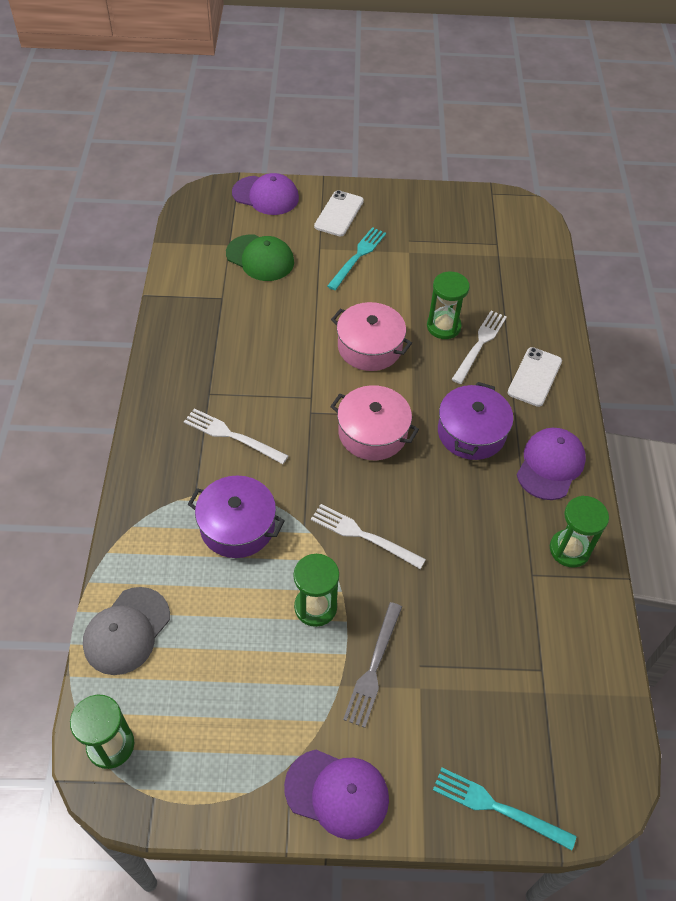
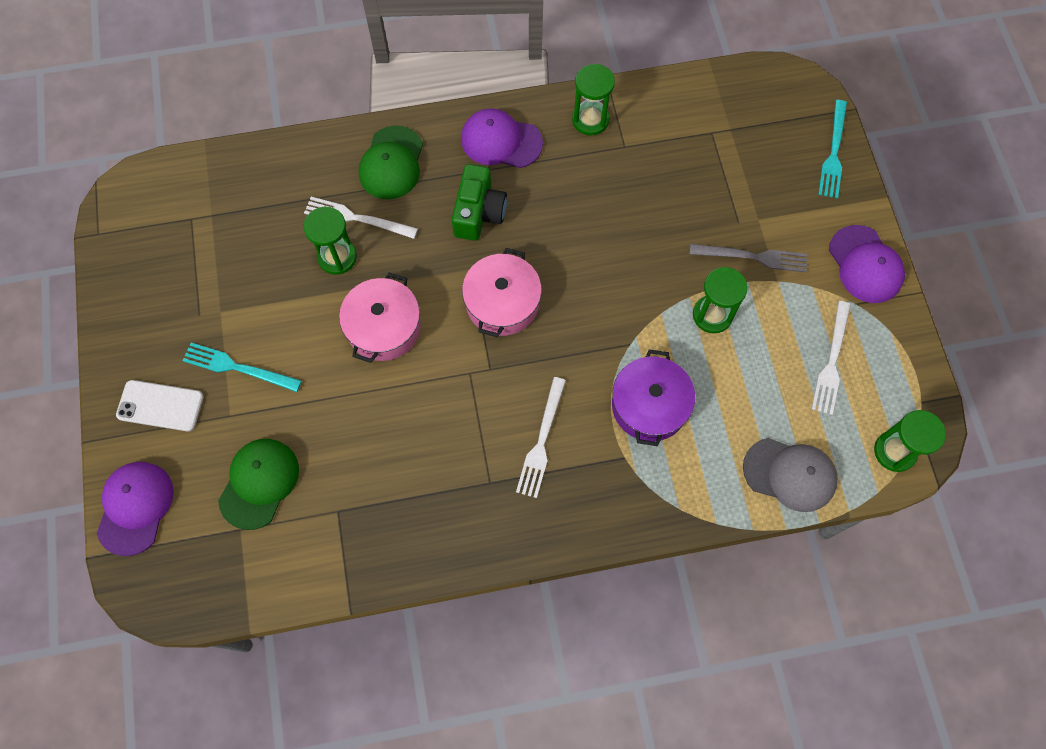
camera: 100 degrees left, 15 degrees up
purple cap [284,750,389,840] -> purple cap turned 150 degrees clockwise [829,225,905,303]
white fork [311,504,426,569] -> white fork moved to [812,301,851,415]
purple pot [438,382,513,460] -> green camera [452,164,507,241]
white phone [508,347,562,407] -> green cap [359,126,423,199]

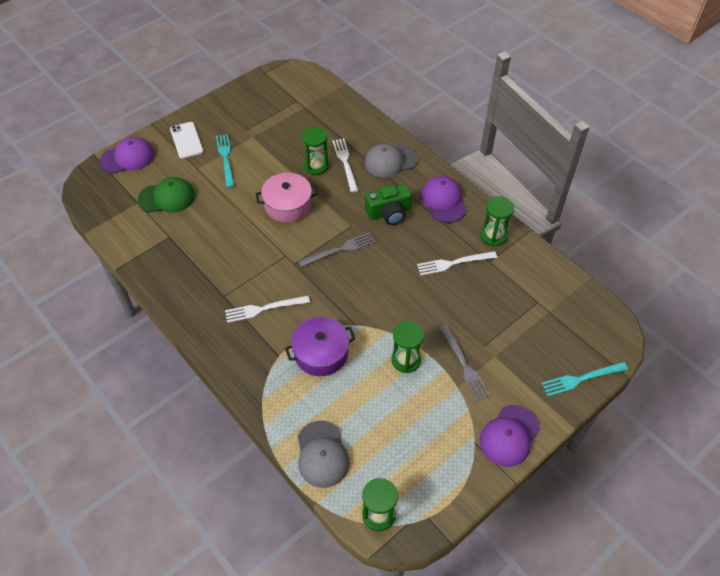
camera: 60 degrees right, 15 degrees down
green cap [359,126,423,199] -> grey cap [364,143,418,177]
pink pot [462,248,542,337] -> grey fork [298,233,375,267]
white fork [812,301,851,415] -> white fork moved to [417,251,497,276]

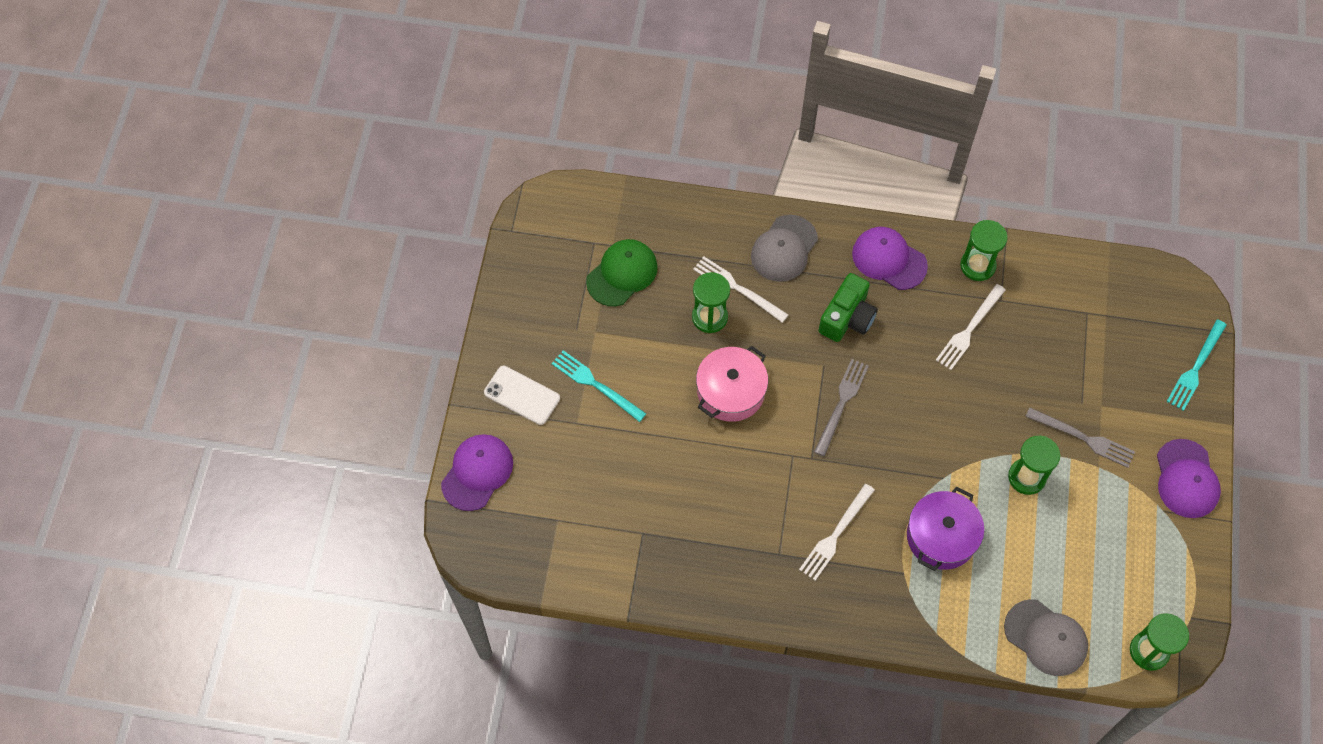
camera: 40 degrees left, 10 degrees up
green cap [137,177,195,213] -> green cap moved to [586,239,658,306]

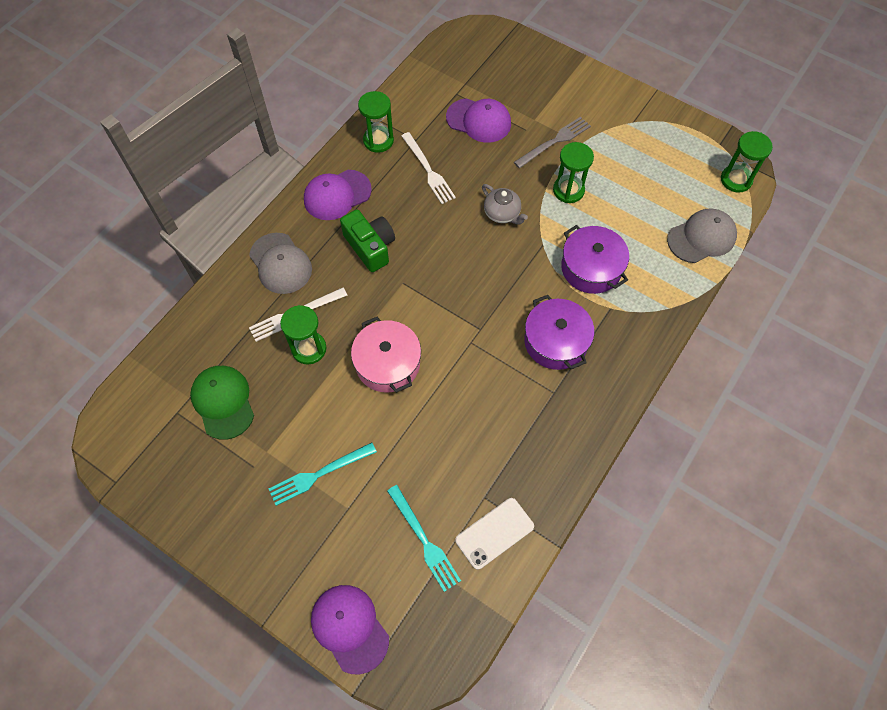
camera: 65 degrees left, 0 degrees up
white phone [484,366,560,425] -> white phone moved to [455,498,534,570]
white fork [799,484,875,581] -> purple pot [524,295,594,370]
grey fork [814,359,869,457] -> none
purple cap [1157,439,1221,518] -> purple cap moved to [446,98,511,143]
turquoise fork [1167,320,1227,411] -> turquoise fork moved to [387,485,461,592]
none -> grey teapot [482,184,528,224]

